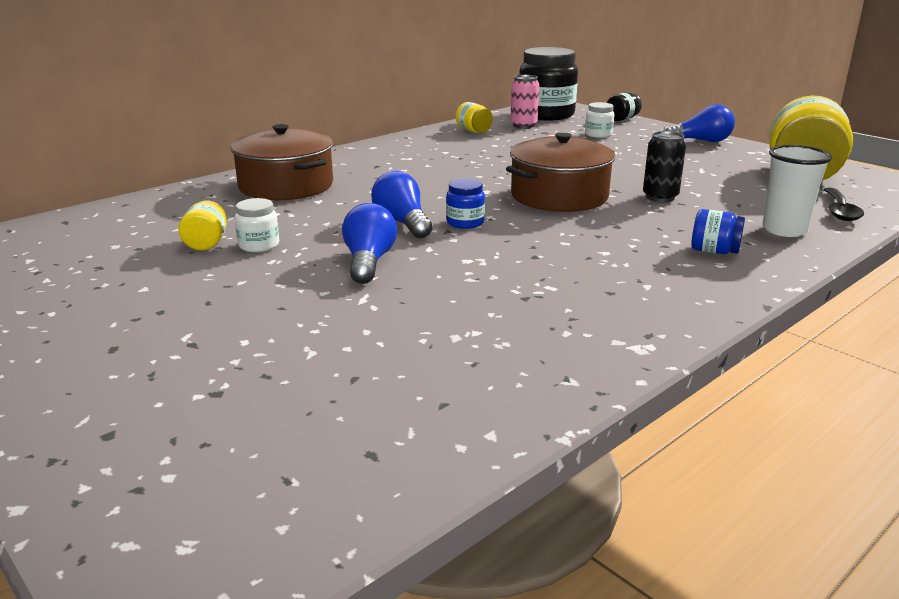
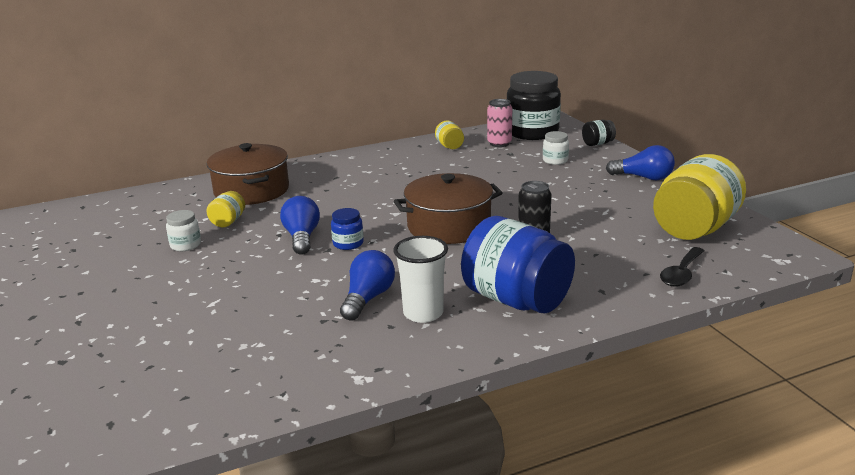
camera: 20 degrees right, 0 degrees up
yellow jar [179,201,226,250] -> yellow jar moved to [206,191,245,227]
blue light bulb [342,203,397,284] -> blue light bulb moved to [340,250,395,321]
blue jar [691,209,745,254] -> blue jar [461,216,575,313], size x2.26
white cup [763,145,832,237] -> white cup moved to [393,236,448,323]

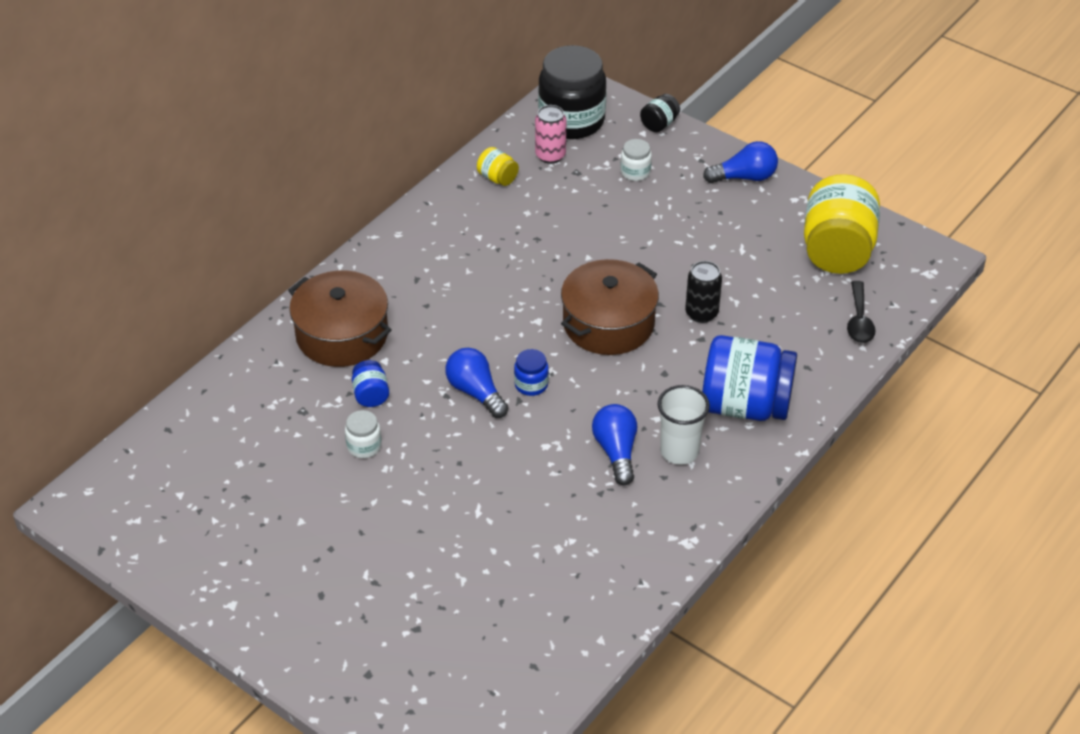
camera: 30 degrees left, 20 degrees up
yellow jar [206,191,245,227] -> blue jar [352,360,389,407]

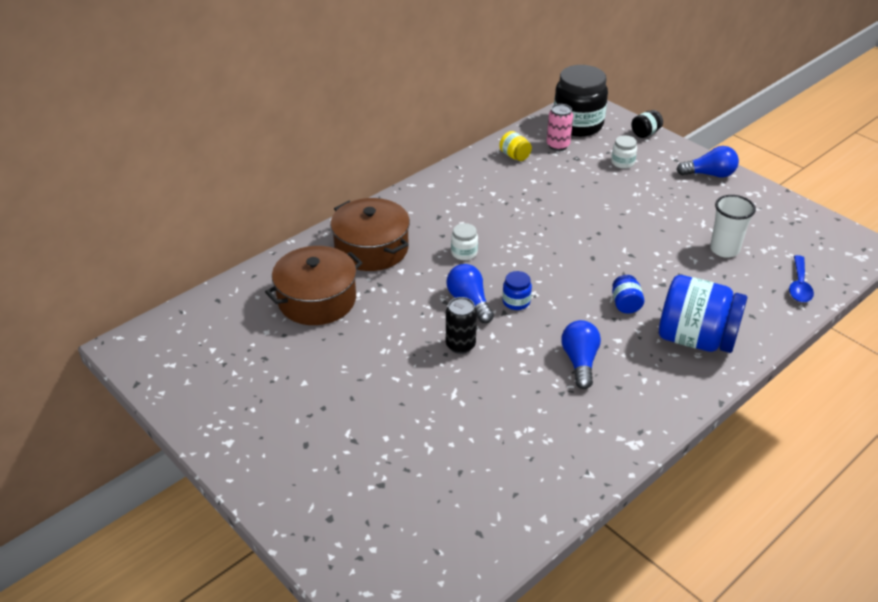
camera: 10 degrees right, 5 degrees down
white jar [345,410,382,458] -> white jar moved to [451,223,478,260]
blue jar [352,360,389,407] -> blue jar moved to [612,275,644,313]
brown pot [561,259,659,355] -> brown pot moved to [265,246,363,325]
white cup [658,385,710,465] -> white cup moved to [710,195,756,258]
black can [685,261,722,323] -> black can moved to [446,297,477,354]
yellow jar [804,174,880,274] -> none
black spoon [847,281,875,343] -> blue spoon [789,255,814,302]

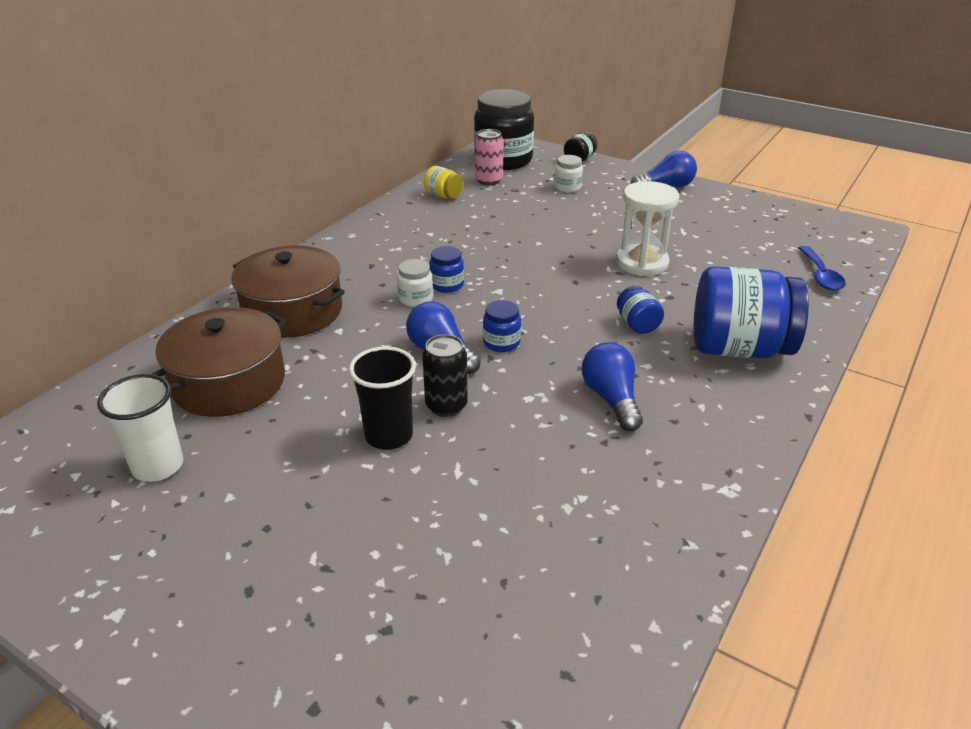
camera: 15 degrees left, 5 degrees down
white cup [710,195,756,258] -> white cup moved to [97,374,183,482]
none -> black cup [349,346,416,450]
none -> blue jar [429,246,464,293]
none -> white hourglass [616,181,679,276]

